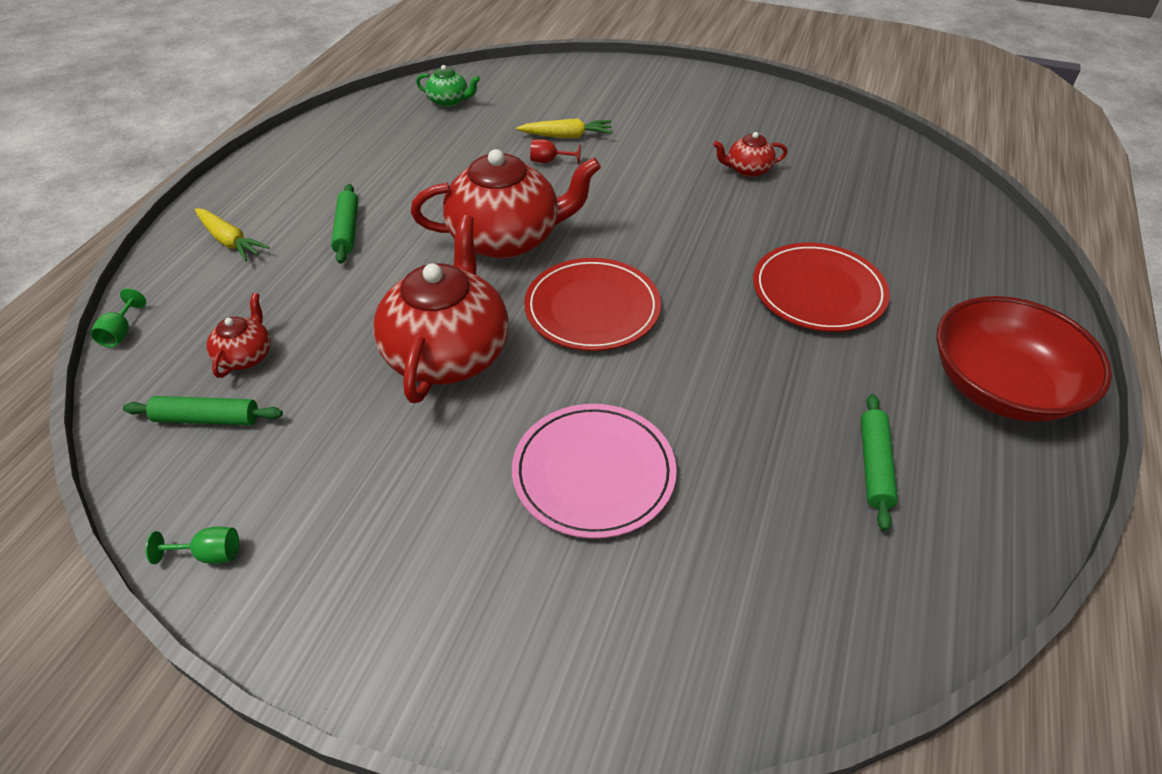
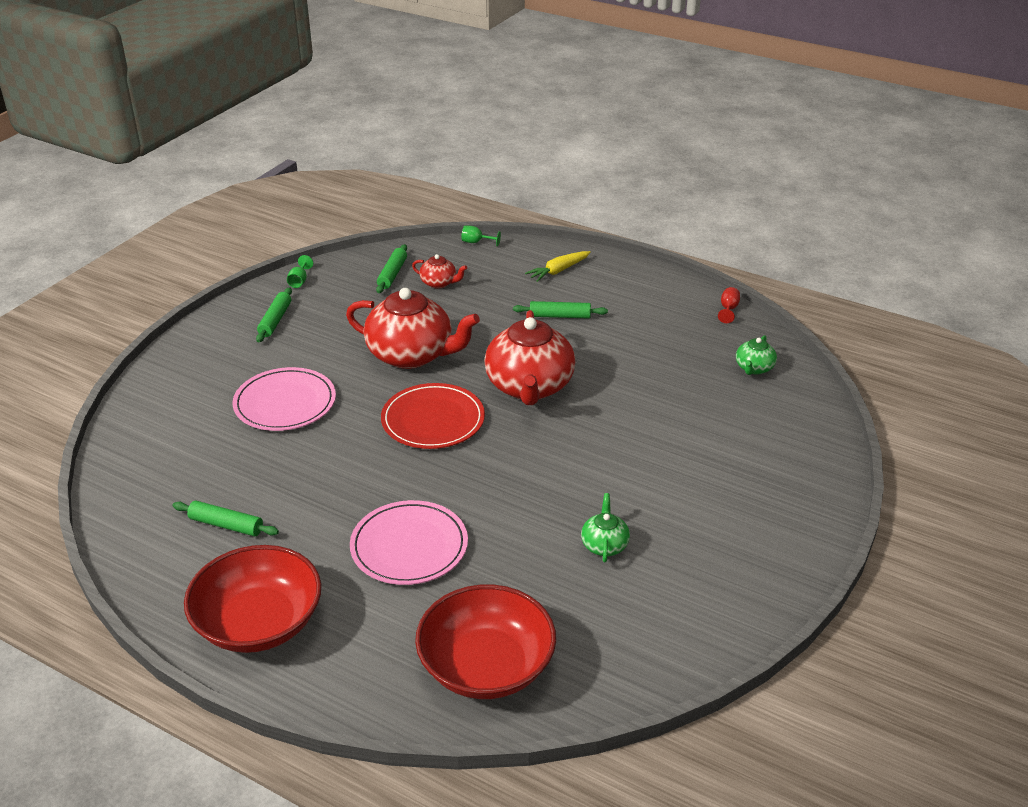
camera: 100 degrees right, 10 degrees down
yellow carrot [516,118,613,138] -> none
red goblet [530,139,581,165] -> red goblet moved to [718,287,740,323]
red teapot [713,132,788,177] -> green teapot [581,493,630,562]
red plate [753,243,890,332] -> pink plate [350,500,468,585]
none -> green rolling pin [256,287,292,342]
none -> red bowl [415,585,556,699]

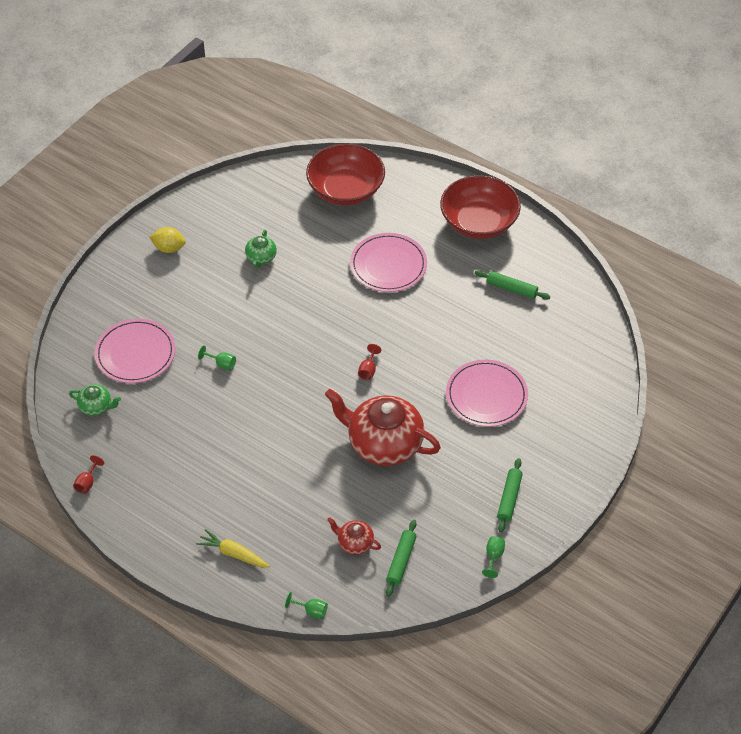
camera: 175 degrees left, 15 degrees up
red plate [381,383,485,449] -> red goblet [358,344,381,380]
red teapot [484,310,575,405] -> none
green rolling pin [513,301,608,318] -> none
yellow carrot [525,251,591,282] -> yellow carrot turned 120 degrees counterclockwise [196,529,270,568]
green teapot [736,335,777,375] -> green teapot turned 75 degrees clockwise [69,385,121,416]
none -> pink plate [94,319,176,383]
none -> yellow lemon [149,227,186,253]
none -> green goblet [198,345,236,371]

